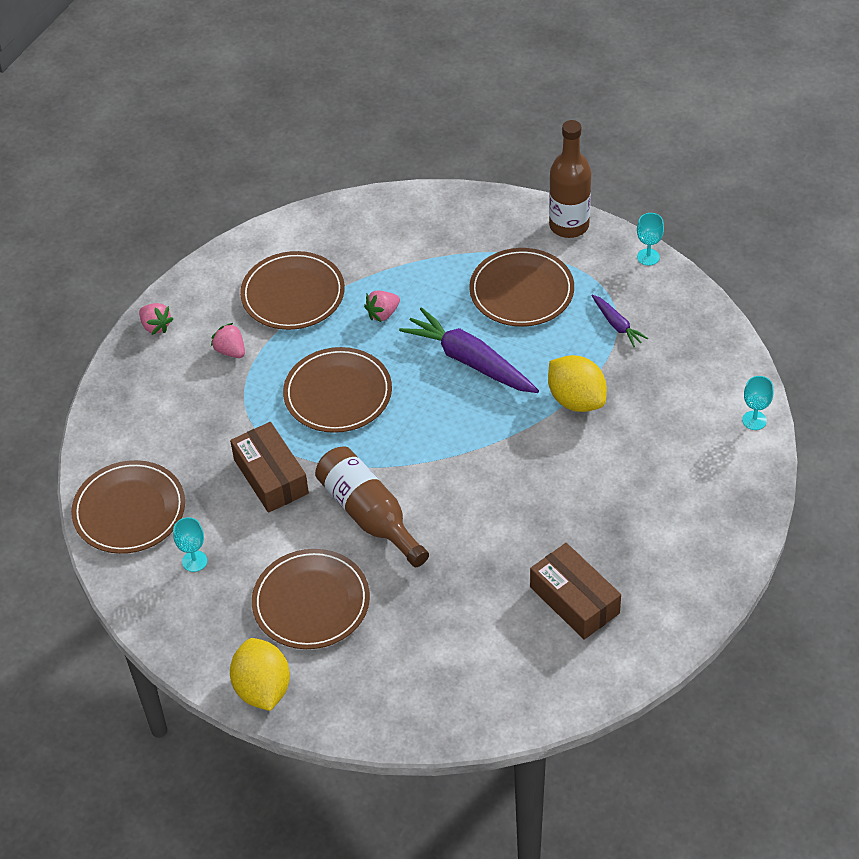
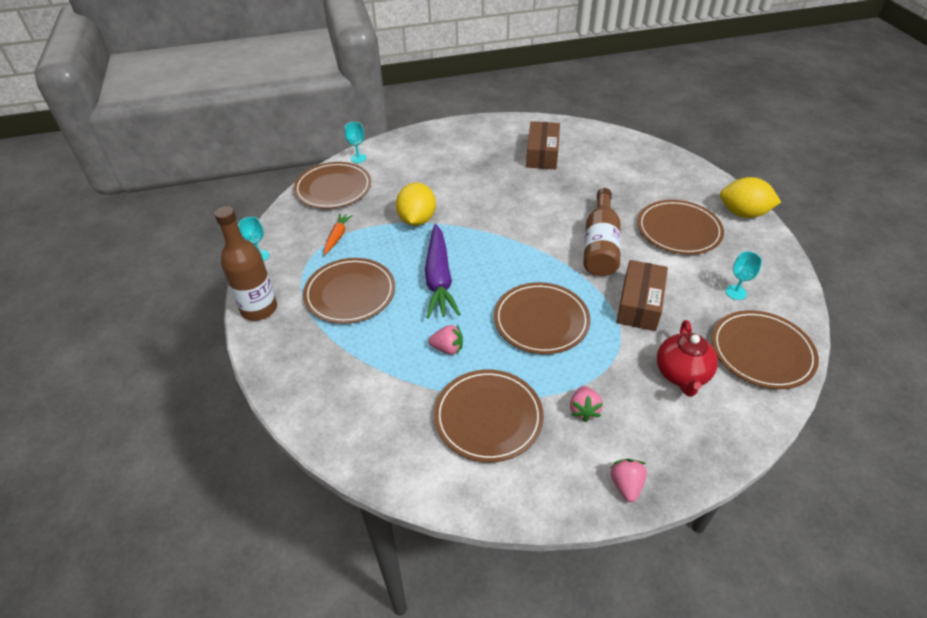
camera: 135 degrees left, 5 degrees down
yellow lemon [230,638,290,711] -> yellow lemon turned 75 degrees clockwise [720,177,781,218]
purple carrot [591,295,648,347] -> orange carrot [324,213,353,255]
none -> brown plate [294,162,371,209]
none -> red teapot [657,320,718,397]

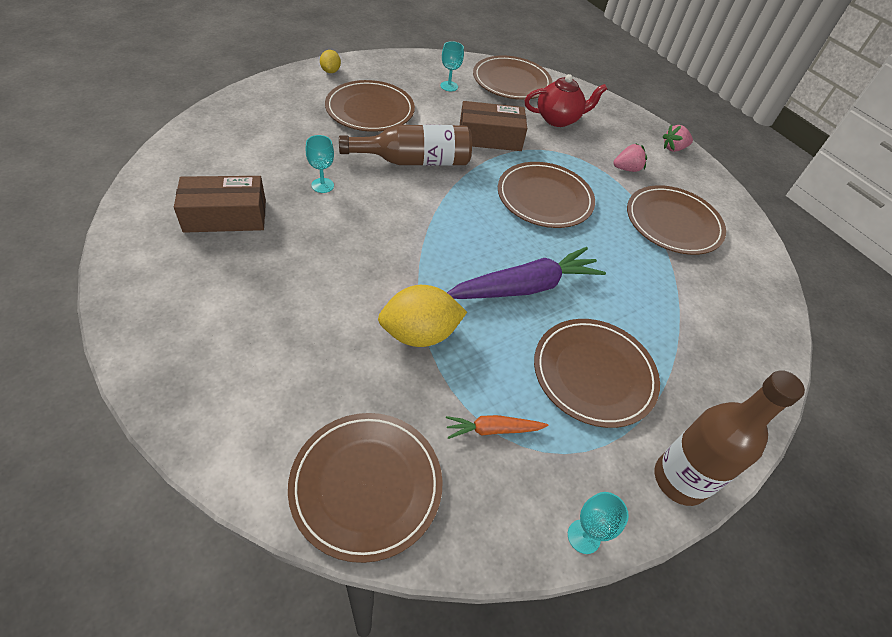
camera: 115 degrees left, 5 degrees up
turquoise goblet [345,122,366,163] -> turquoise goblet moved to [306,135,334,193]
pink strawberry [428,325,463,355] -> none
yellow lemon [720,177,781,218] -> yellow lemon [320,50,341,73], size x0.51

